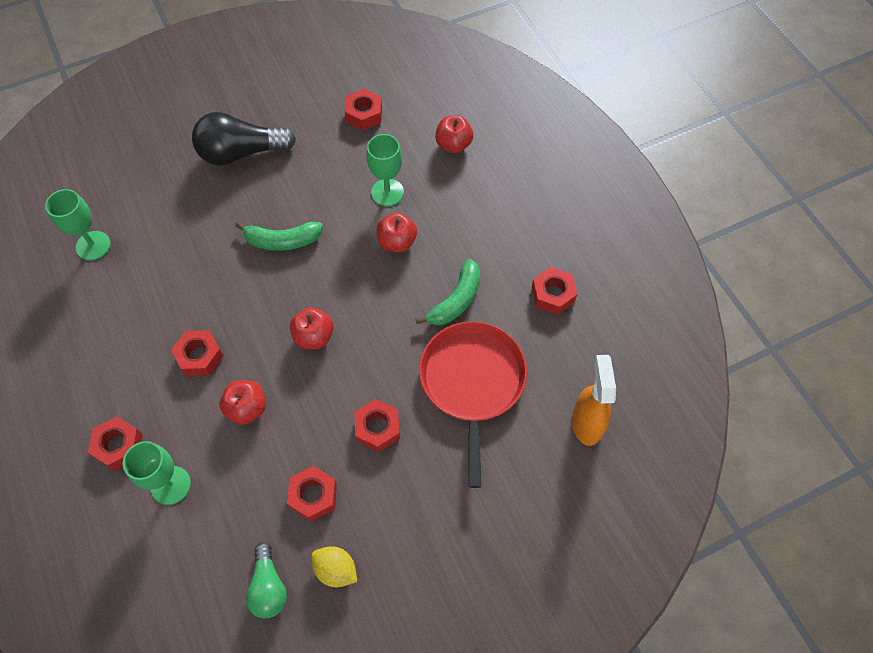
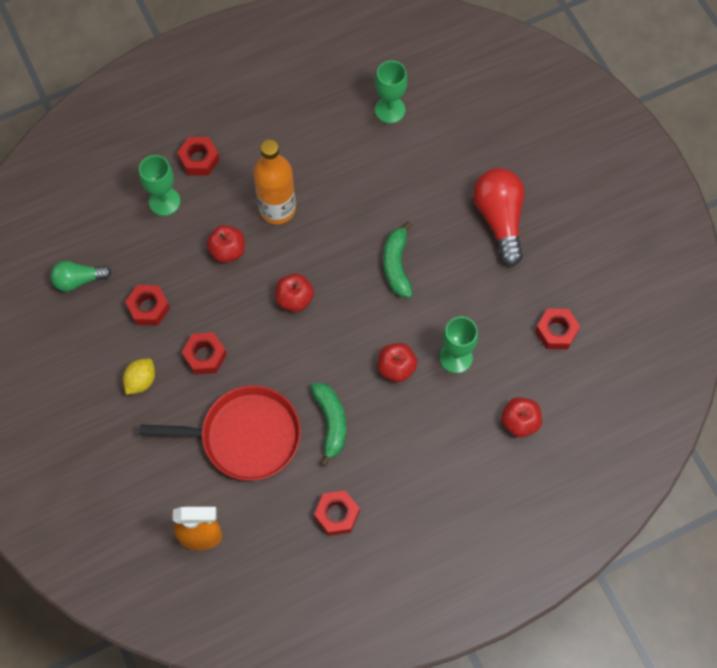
camera: 90 degrees right, 5 degrees up
red nut [171,330,223,376] -> orange bottle [253,139,296,224]
black light bulb [192,112,296,166] -> red light bulb [473,168,525,266]
yellow lemon [311,546,357,587] -> yellow lemon moved to [123,358,155,395]
green banana [416,259,480,325] -> green banana turned 135 degrees counterclockwise [311,383,346,467]

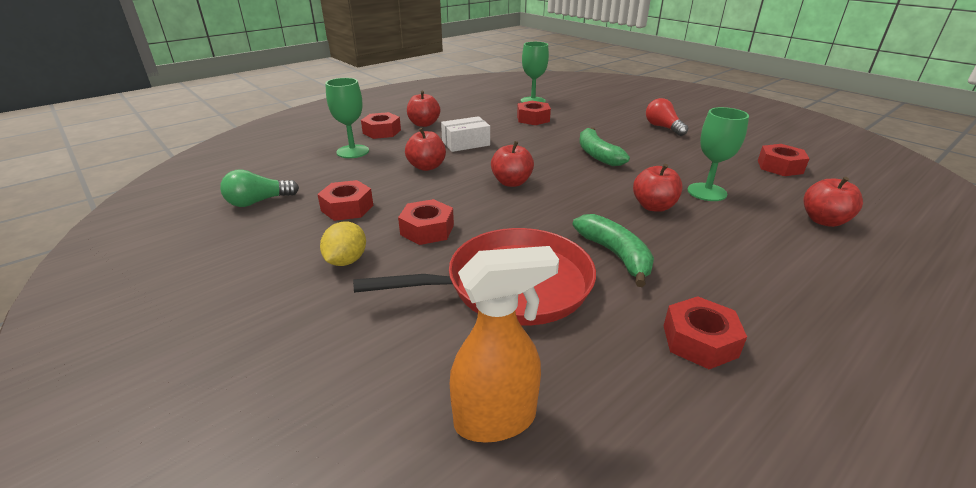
camera: 15 degrees left, 35 degrees down
orange bottle [253,139,296,224] -> white box [441,116,490,152]
red light bulb [473,168,525,266] -> red light bulb [646,98,688,136], size x0.59
none -> red apple [407,91,440,127]
none -> red nut [517,101,551,125]

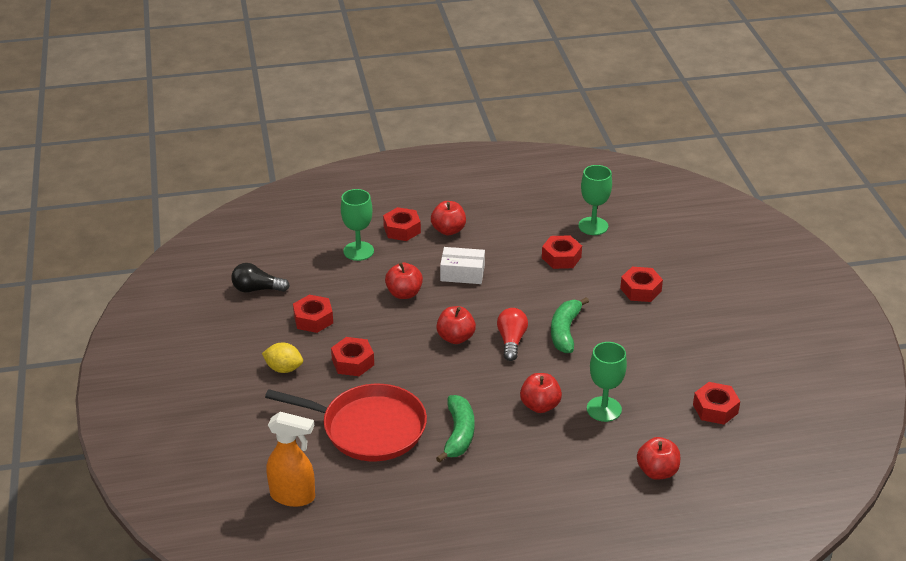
camera: 30 degrees right, 5 degrees up
green light bulb [220,169,299,207] -> black light bulb [231,263,290,293]
yellow lemon [320,221,366,266] -> yellow lemon turned 60 degrees clockwise [262,343,303,373]
red light bulb [646,98,688,136] -> red light bulb moved to [497,308,528,361]
red nut [664,296,747,369] -> red nut moved to [620,267,663,302]

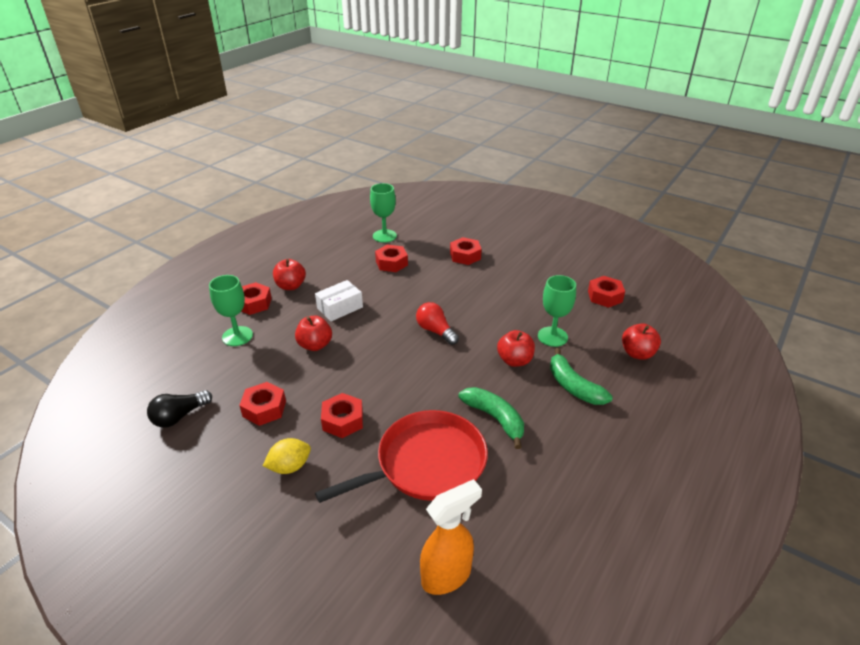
camera: 45 degrees left, 0 degrees up
red apple [436,306,476,344] -> none
green banana [551,297,589,353] -> green banana moved to [550,348,613,405]

